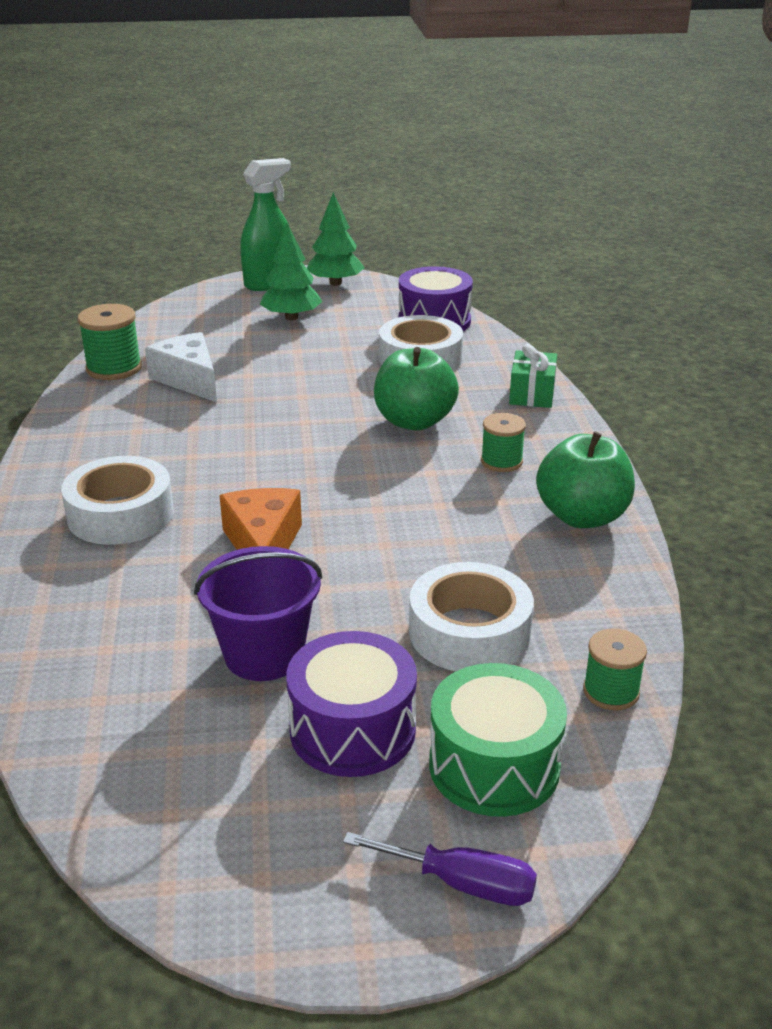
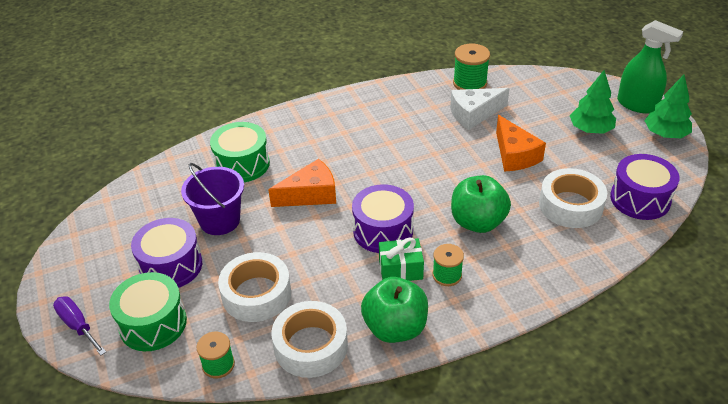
camera: 75 degrees right, 10 degrees up
white tape [61,456,174,545] -> white tape moved to [272,301,348,378]
white cheese [145,332,217,402] -> white cheese turned 150 degrees counterclockwise [450,88,510,130]
purple screwdriver [343,832,537,906] -> purple screwdriver turned 135 degrees clockwise [53,296,106,355]
green gift [509,344,557,408] -> green gift moved to [379,237,424,281]
none -> green drum [210,122,270,182]
none -> purple drum [352,184,414,253]
none -> orange cheese [496,115,546,172]

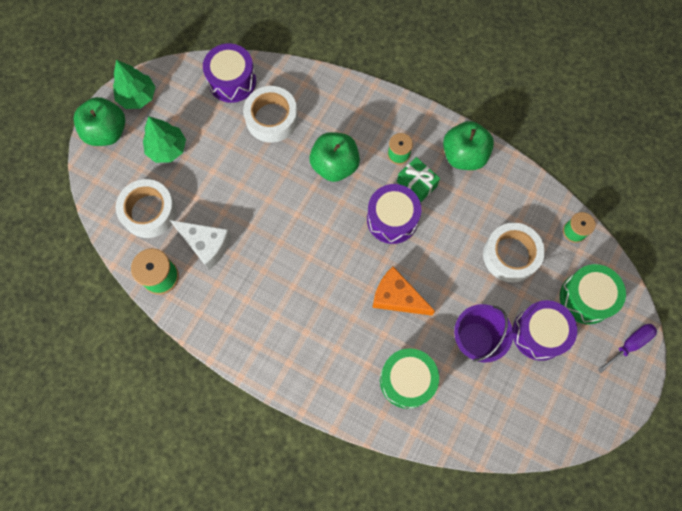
camera: 130 degrees left, 30 degrees up
purple screwdriver [53,296,106,355] -> purple screwdriver turned 135 degrees counterclockwise [598,324,657,373]
white tape [272,301,348,378] -> white tape moved to [116,179,177,238]
orange cheese [496,115,546,172] -> none
green spray bottle [617,20,683,114] -> green apple [74,97,125,146]

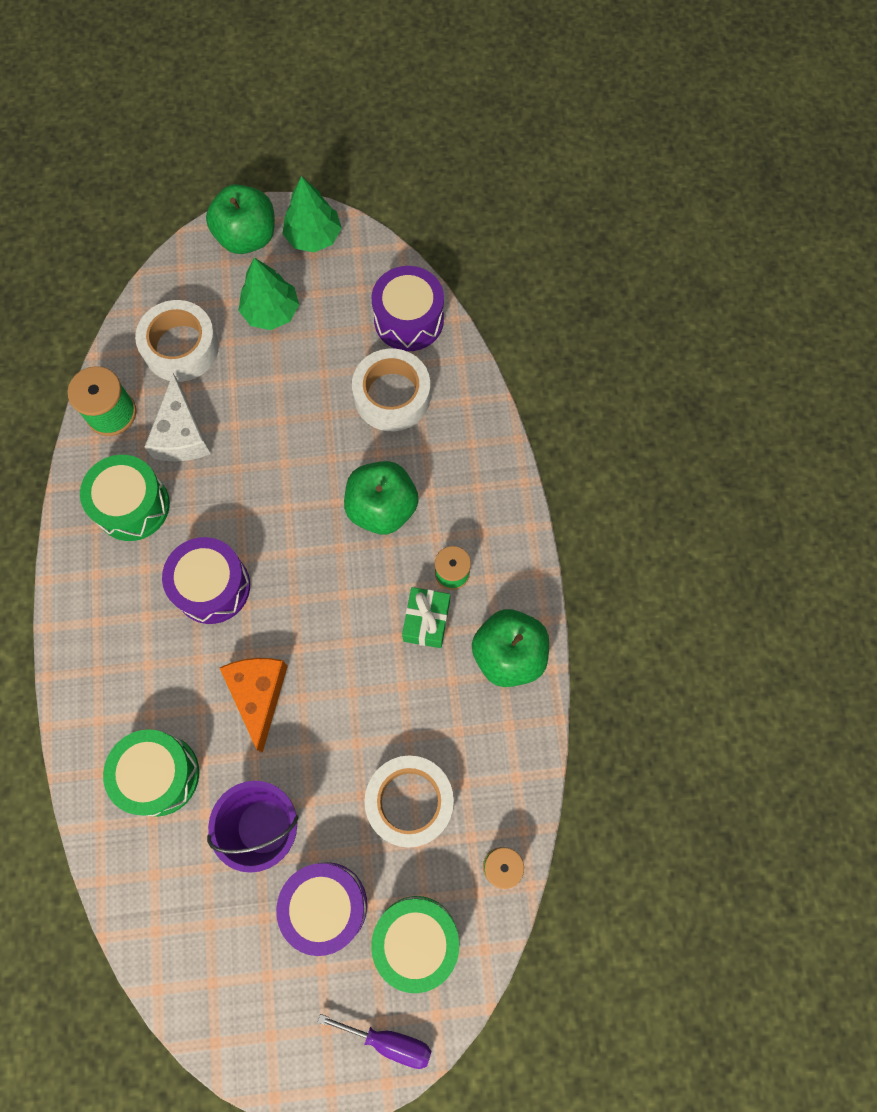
camera: 55 degrees right, 0 degrees up
purple drum [367,184,421,244] -> purple drum moved to [162,537,250,624]
none -> green drum [80,455,170,541]

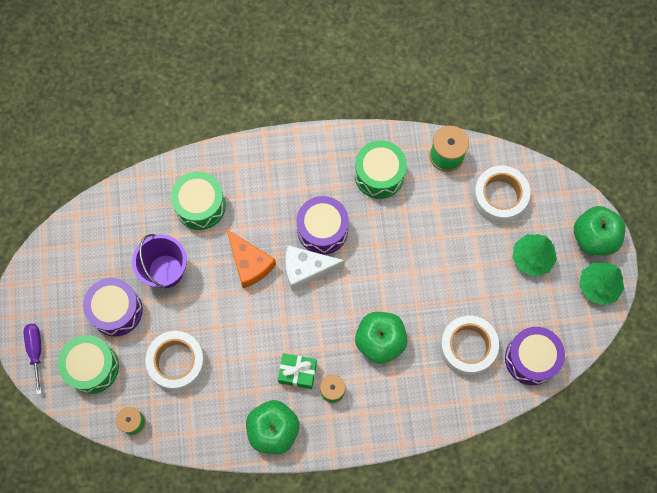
camera: 90 degrees right, 0 degrees up
white cheese [145,373,211,462] -> white cheese moved to [286,245,345,290]
orange cheese [220,658,288,753] -> orange cheese turned 60 degrees clockwise [226,229,276,288]
purple screwdriver [318,1014,431,1069] -> purple screwdriver turned 150 degrees clockwise [23,324,42,395]

